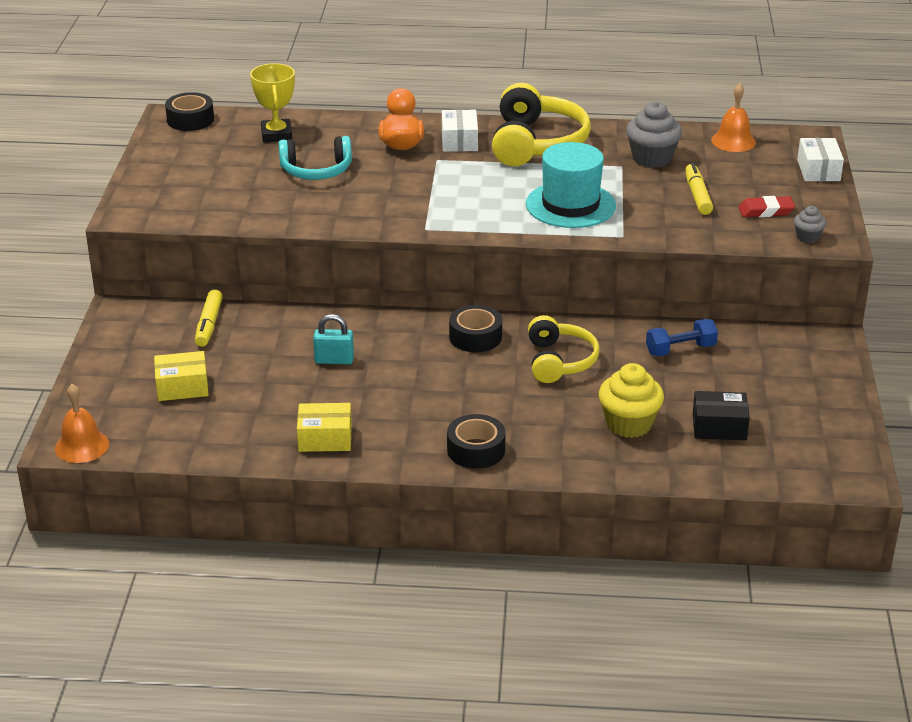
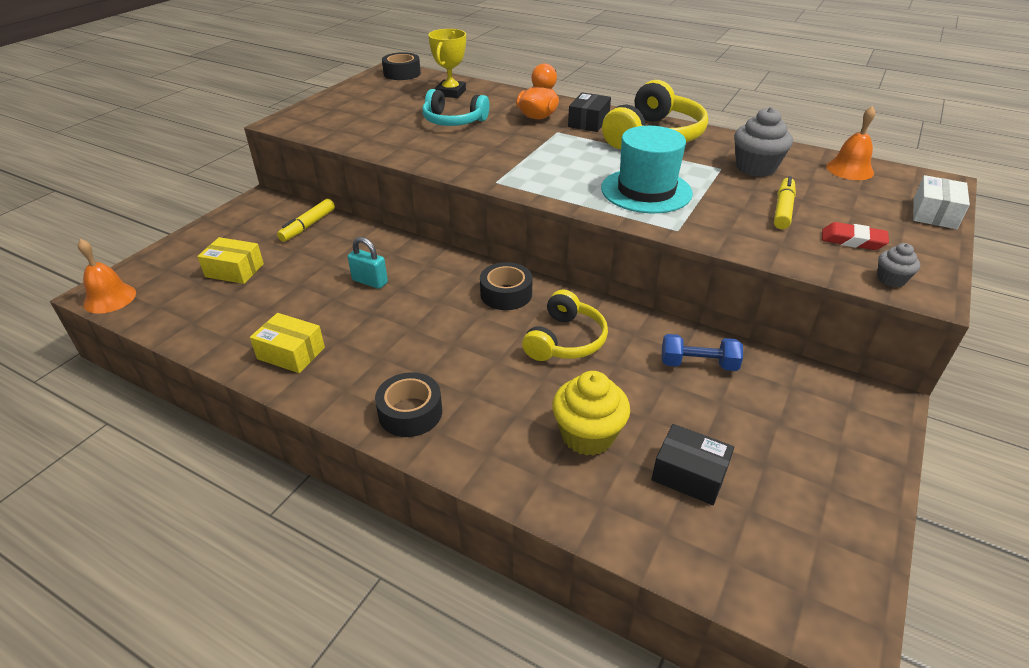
camera: 25 degrees right, 5 degrees up
white box [442,109,478,152] -> black box [568,92,611,132]

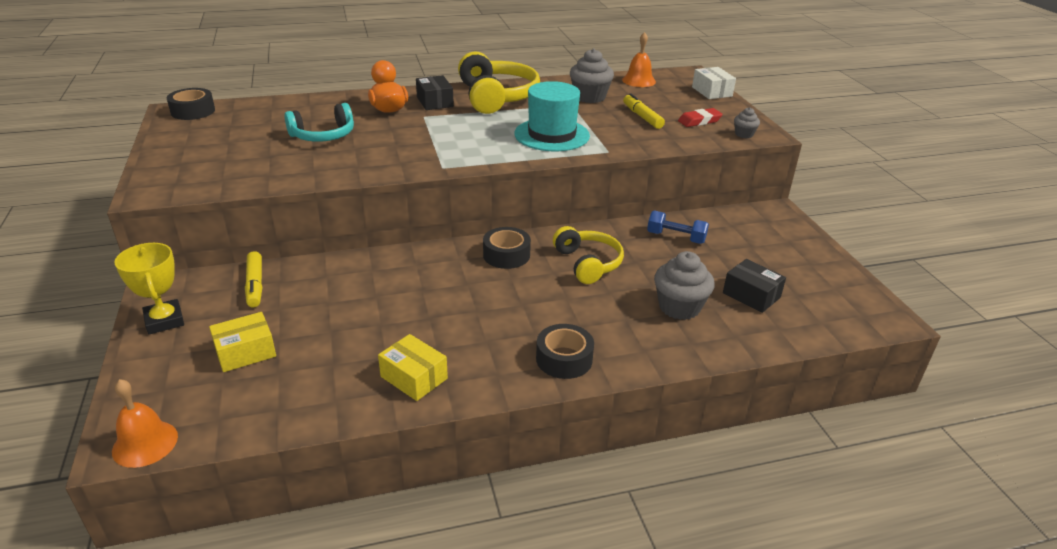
camera: 45 degrees left, 5 degrees down
yellow box [250,313,325,373] -> yellow box turned 60 degrees clockwise [378,334,448,401]
turquoise padlock [348,237,388,289] -> none
yellow trophy [428,29,466,98] -> yellow trophy moved to [114,243,184,334]
yellow cupcake [552,371,630,456] -> grey cupcake [654,251,715,320]
black box [652,424,734,505] -> black box turned 60 degrees clockwise [723,259,786,313]
blue dumbbell [662,334,743,371] -> blue dumbbell turned 60 degrees clockwise [647,210,709,244]

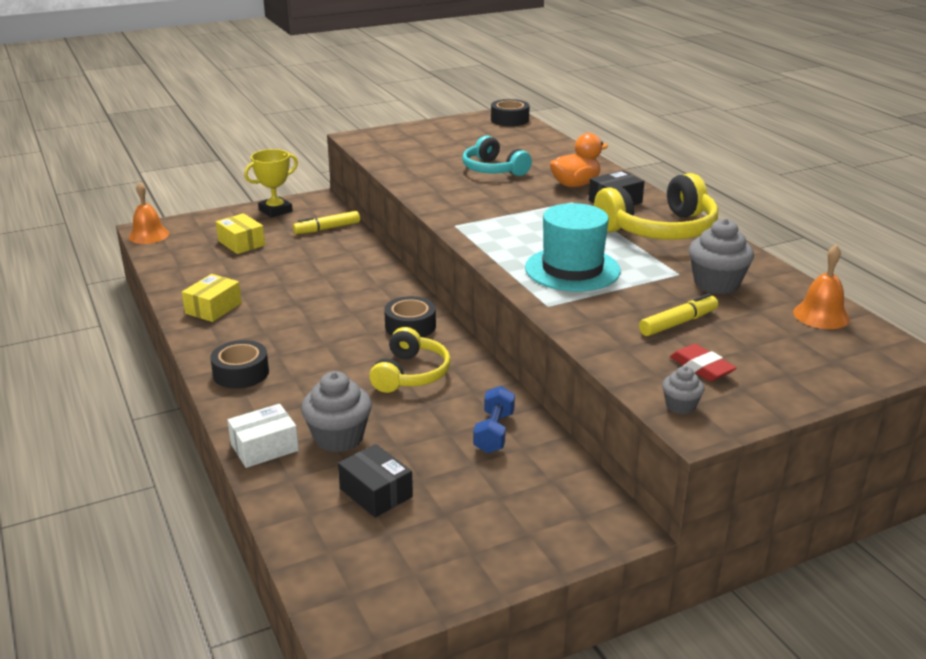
camera: 80 degrees right, 5 degrees down
yellow headphones [553,226,624,284] -> yellow headphones turned 45 degrees counterclockwise [369,327,451,393]
white box [692,67,736,99] -> white box moved to [227,404,299,468]
black box [723,259,786,313] -> black box turned 75 degrees counterclockwise [338,444,413,518]

